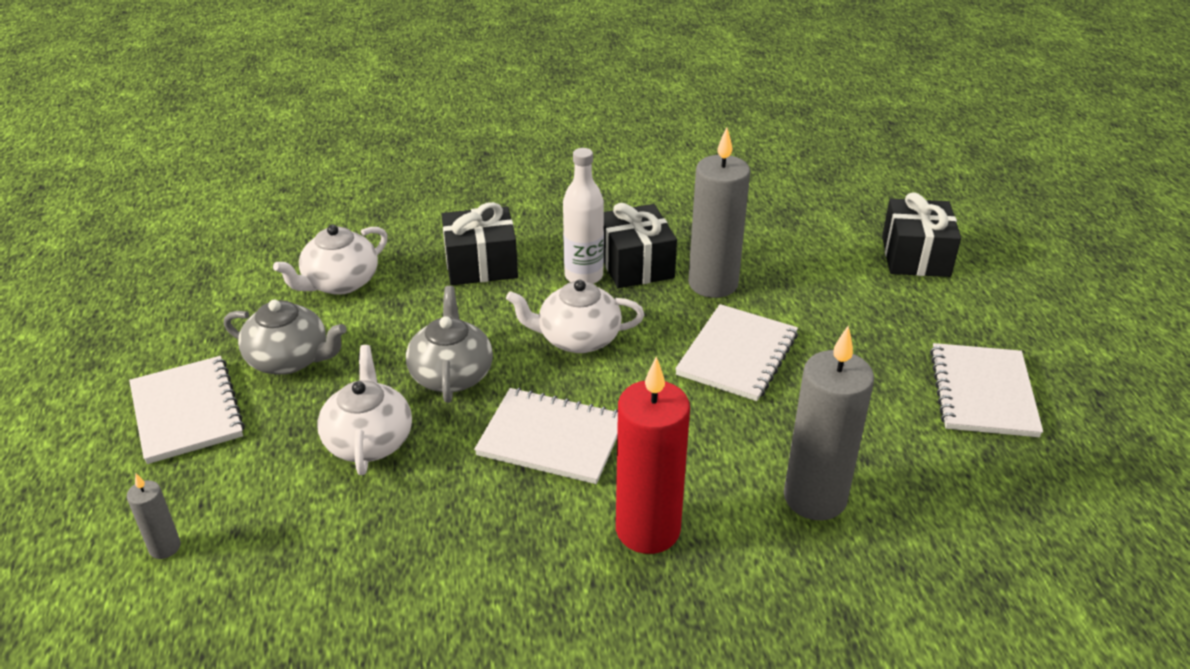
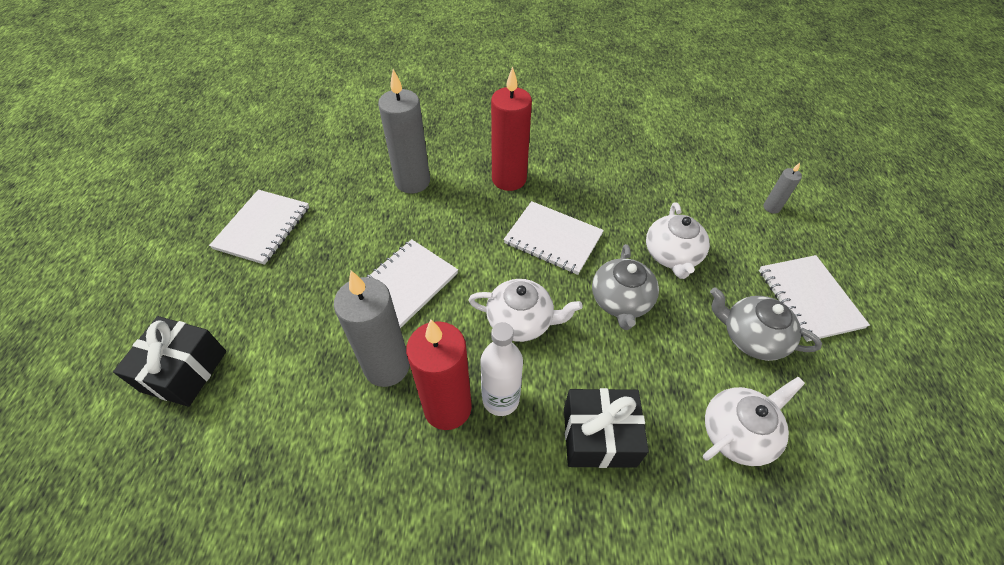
camera: 170 degrees left, 15 degrees up
black gift [604,203,677,288] -> red candle [406,320,472,430]

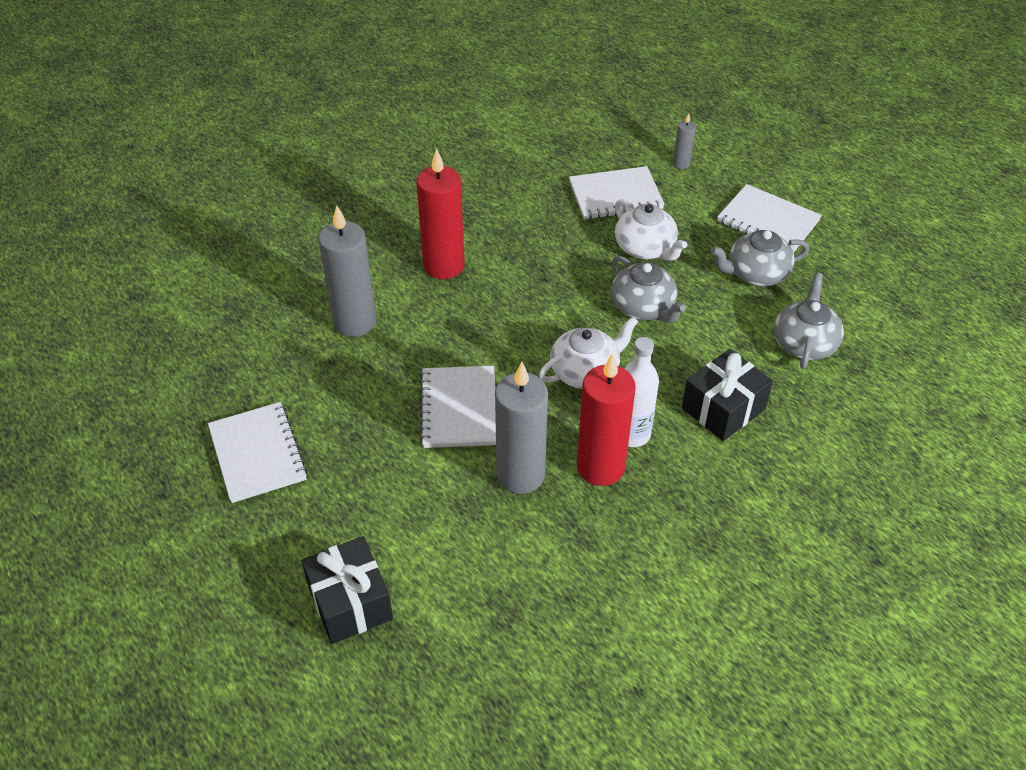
camera: 40 degrees left, 5 degrees down
white notebook [503,201,604,275] -> white notebook moved to [569,166,665,219]
white teapot [703,377,805,466] -> grey teapot [774,273,844,369]

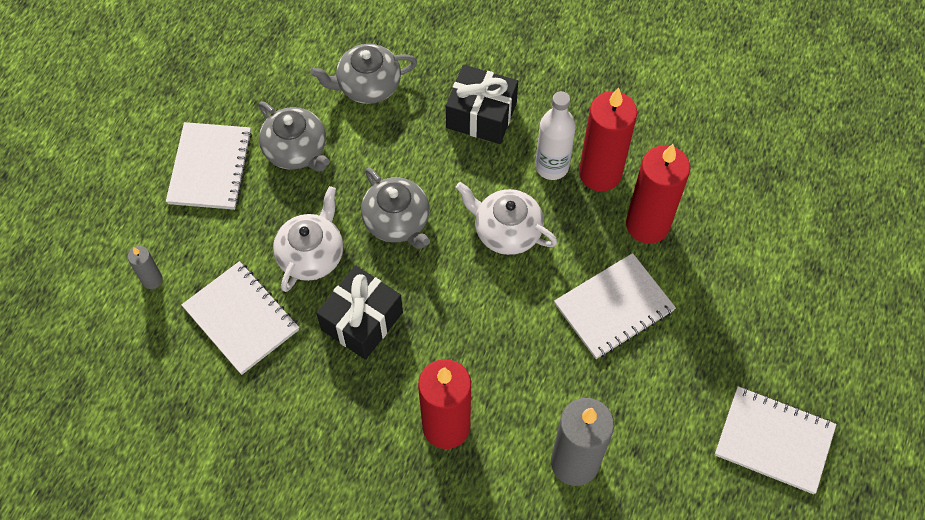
camera: 120 degrees left, 15 degrees up
white notebook [208,402,308,503] -> white notebook turned 75 degrees clockwise [715,386,836,494]
black gift [301,536,393,644] -> black gift moved to [316,265,403,360]
grey candle [495,362,548,494] -> red candle [626,144,690,244]
grey teapot [611,255,686,323] -> grey teapot turned 120 degrees clockwise [361,167,430,249]

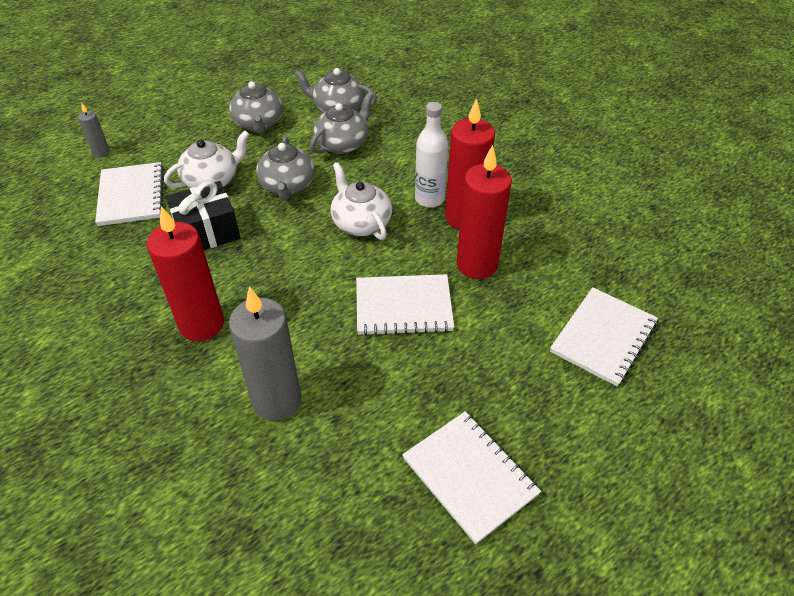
camera: 30 degrees right, 15 degrees down
white notebook [166,122,252,210] -> white notebook moved to [550,287,658,386]
black gift [446,65,518,144] -> none
none -> grey teapot [310,92,374,154]

